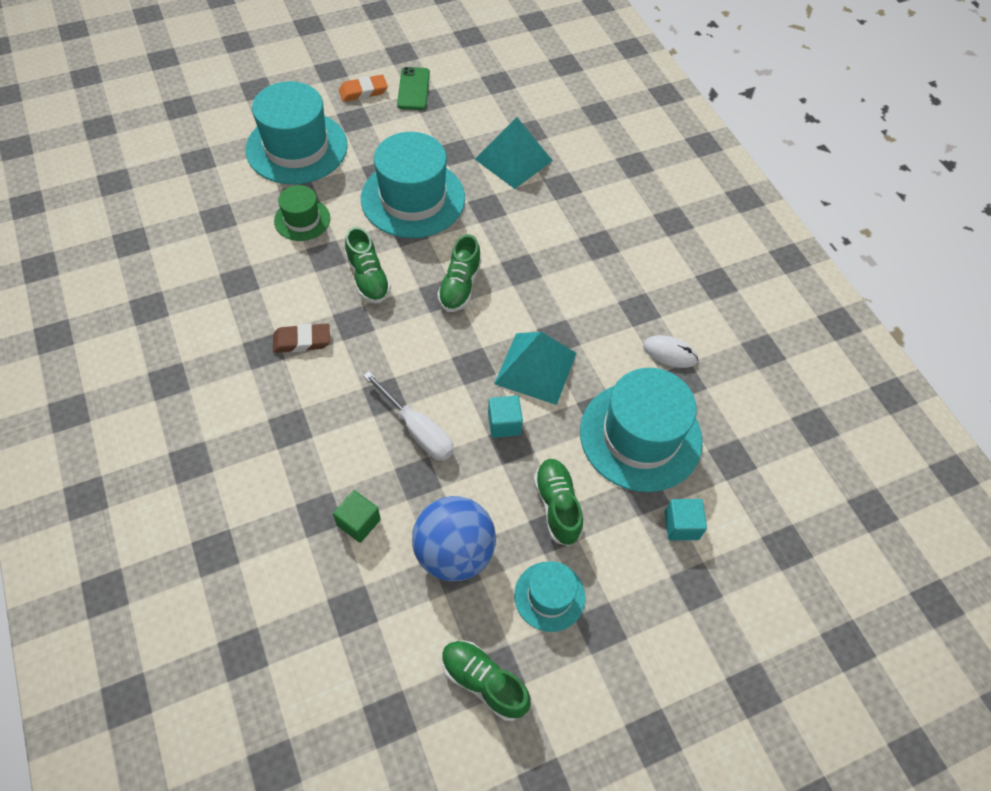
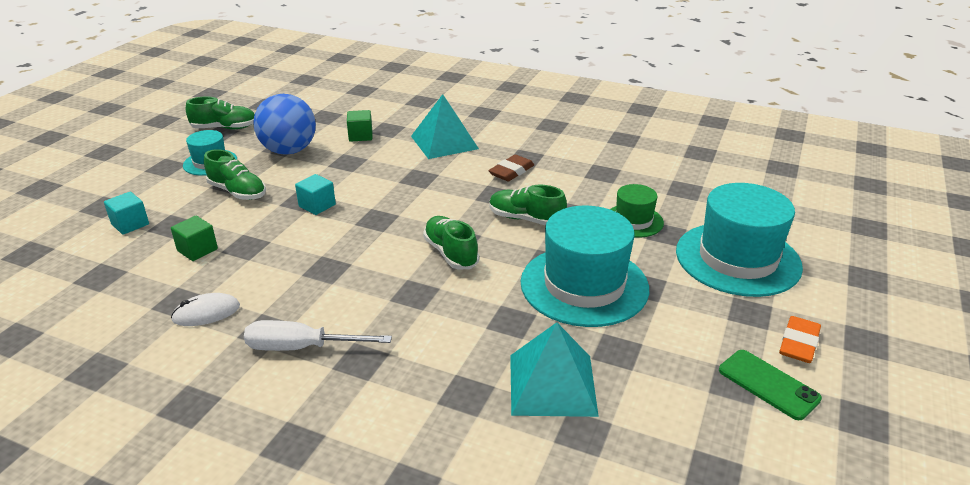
camera: 140 degrees right, 25 degrees down
white screwdriver [363,371,454,461] -> white screwdriver moved to [244,320,392,351]
turquoise pyramid [494,332,577,405] -> turquoise pyramid moved to [411,94,479,159]
turquoise hat [580,368,703,492] -> green cube [171,216,218,261]

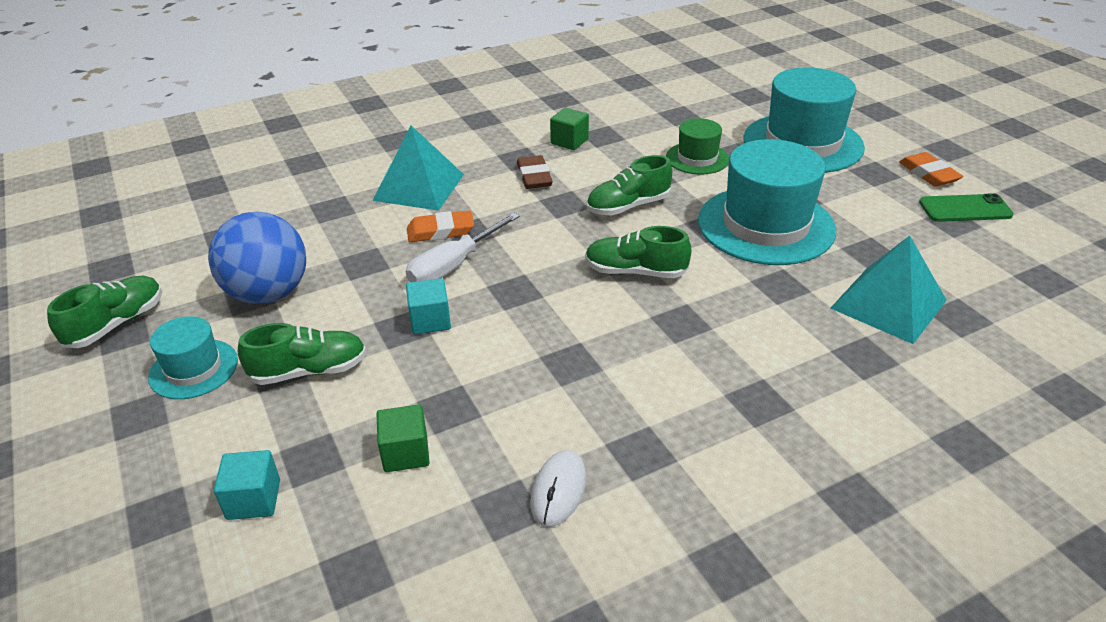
camera: 50 degrees left, 5 degrees up
white screwdriver [244,320,392,351] -> white screwdriver moved to [406,213,520,282]
green cube [347,110,372,142] -> green cube moved to [550,108,589,150]
none -> orange eraser [407,210,474,242]

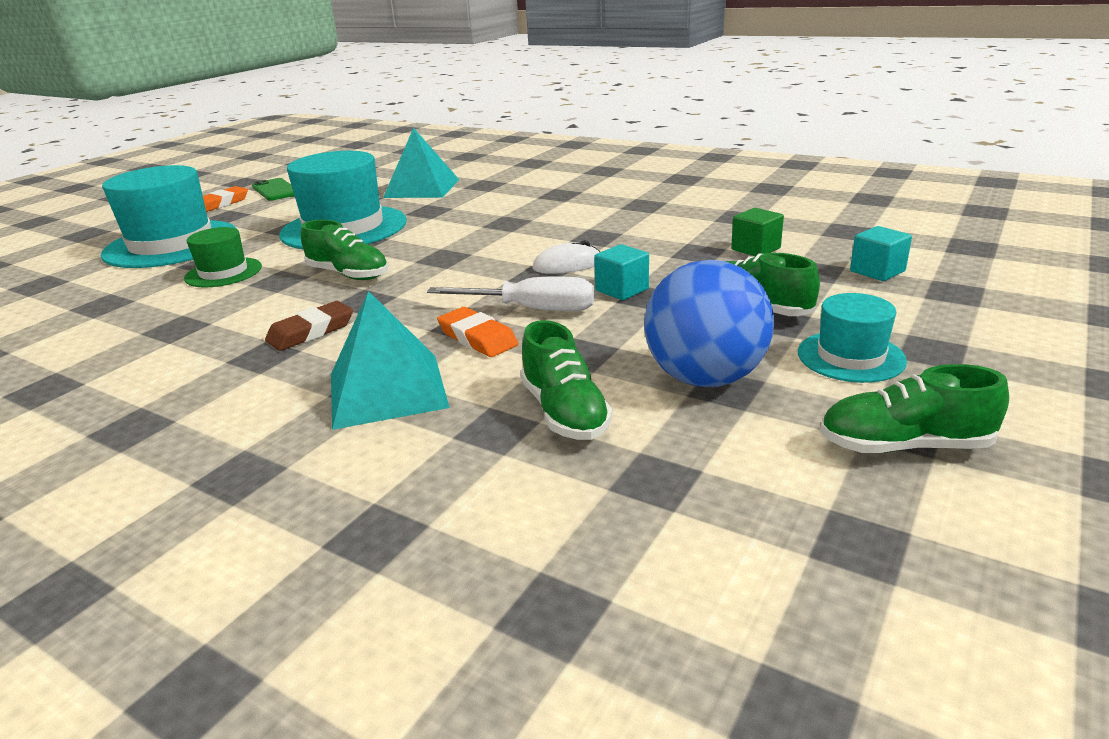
camera: 120 degrees left, 10 degrees down
white mouse [530,450,586,527] -> white mouse moved to [533,240,600,274]
green cube [550,108,589,150] -> none
green shoe [585,226,692,278] -> green shoe moved to [521,320,612,440]

